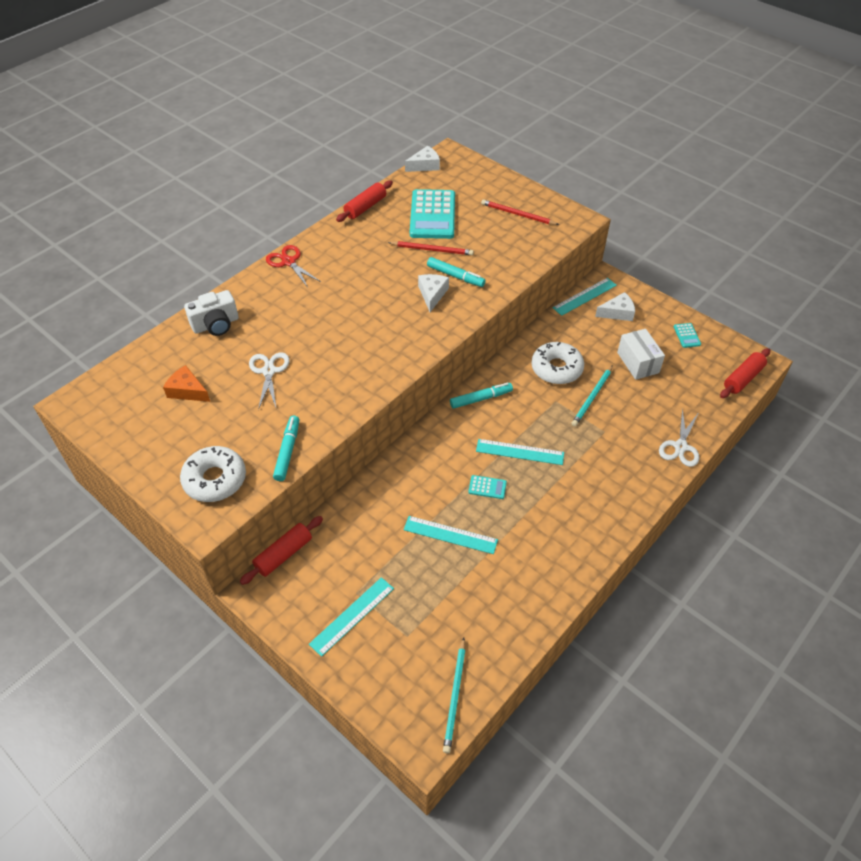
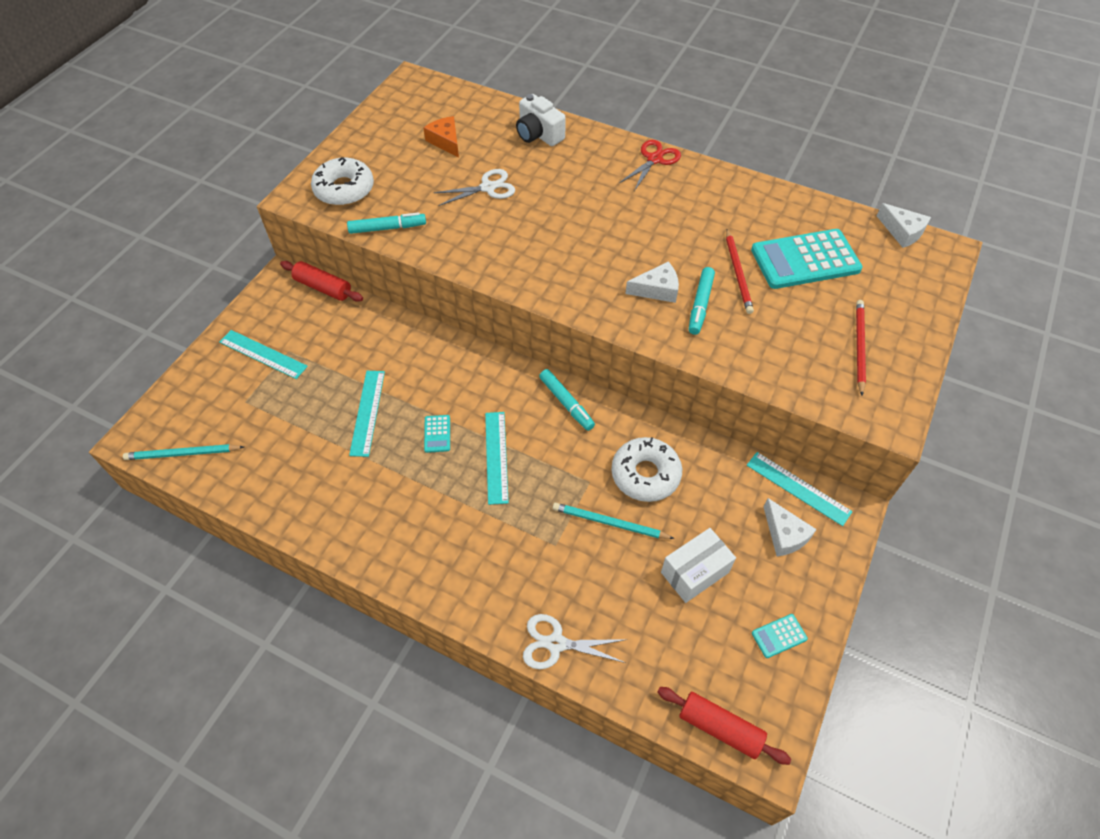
camera: 75 degrees right, 5 degrees up
orange cheese [163,365,210,402] -> orange cheese turned 45 degrees counterclockwise [423,116,459,158]
red rolling pin [336,180,393,222] -> none

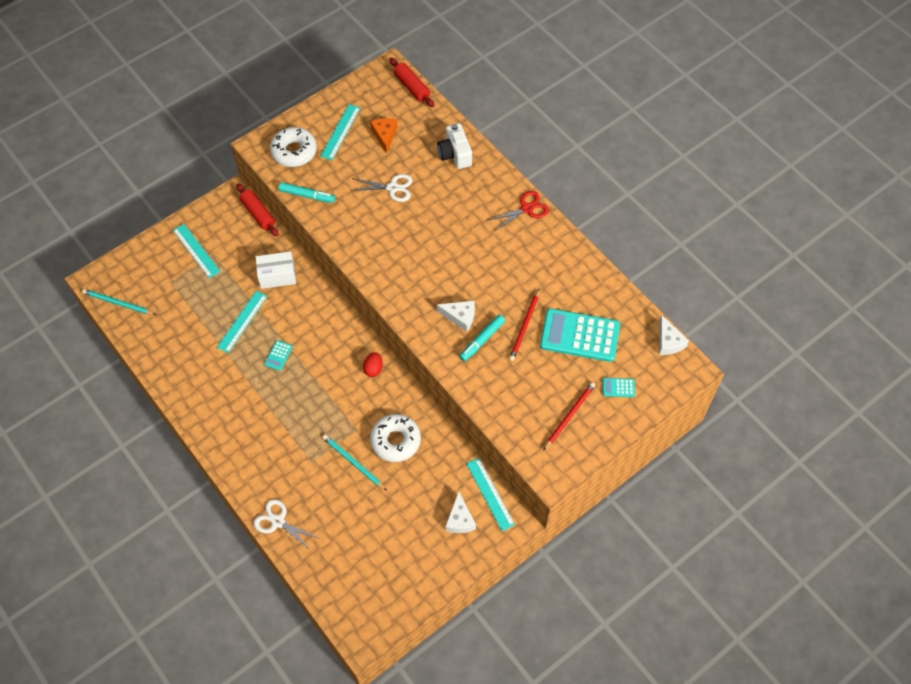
camera: 25 degrees right, 5 degrees up
turquoise ruler [485,412,509,505] -> turquoise ruler moved to [320,104,361,160]
turquoise marker [539,369,595,431] -> red egg [363,352,383,377]
red rolling pin [657,687,791,765] -> red rolling pin moved to [389,58,435,107]
white box [661,528,736,603] -> white box moved to [256,251,296,289]
turquoise calculator [752,614,808,658] -> turquoise calculator moved to [602,378,635,397]

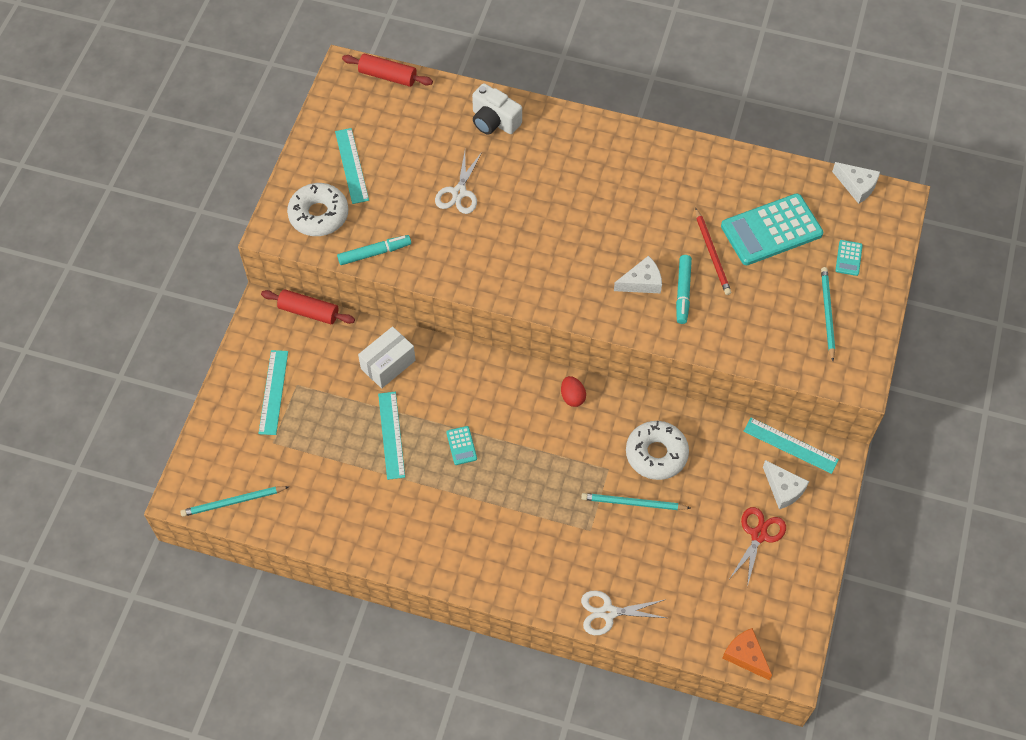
camera: 35 degrees left, 0 degrees up
turquoise ruler [173,224,221,278] -> turquoise ruler turned 75 degrees clockwise [258,350,288,435]
white scissors [350,174,412,202] -> white scissors turned 135 degrees clockwise [435,152,482,214]
orange cheese [370,118,397,154] -> orange cheese moved to [722,628,772,680]
red scissors [488,191,549,231] -> red scissors moved to [730,507,786,587]
red pencil [543,382,595,451] -> turquoise pencil [821,267,835,361]
turquoise calculator [602,378,635,397] -> turquoise calculator turned 45 degrees counterclockwise [835,240,863,276]

